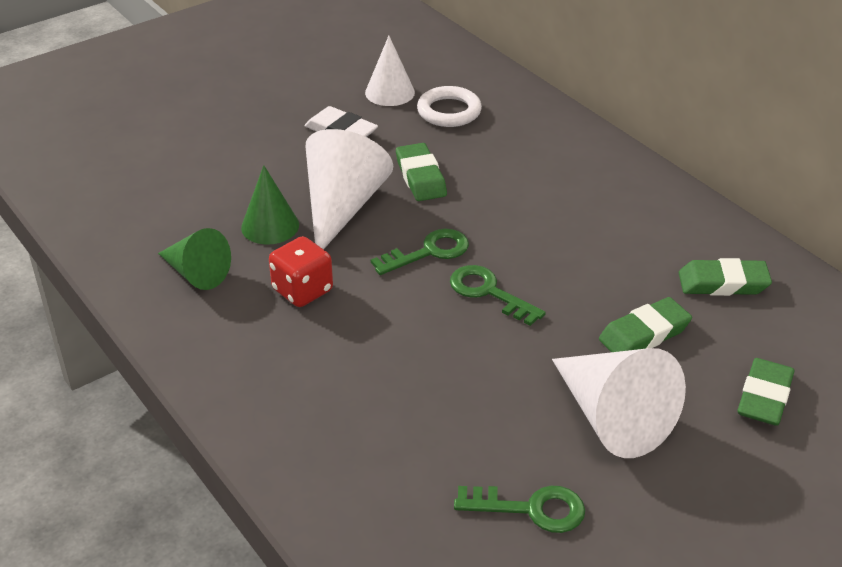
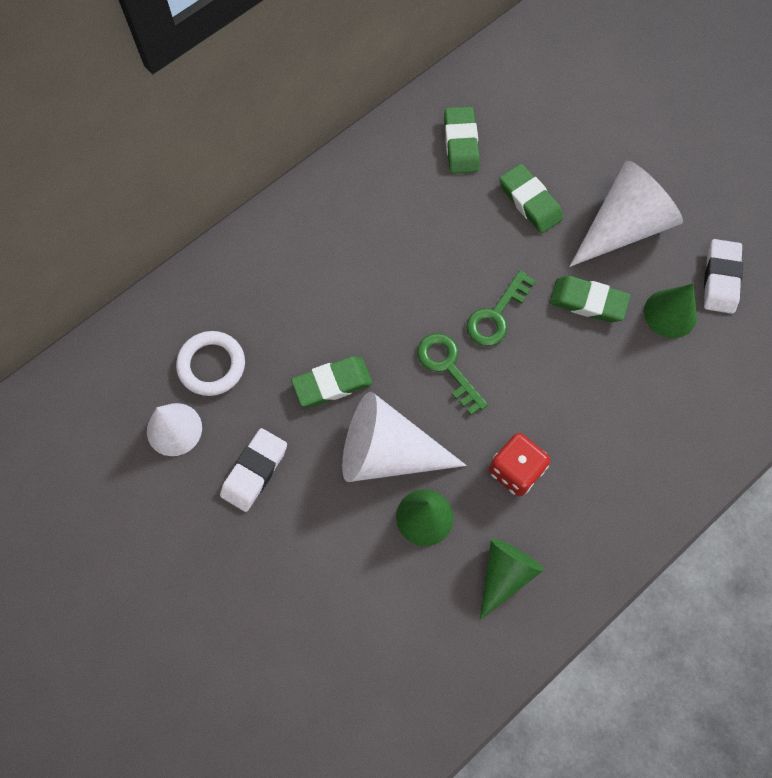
camera: 95 degrees left, 30 degrees up
green key [454,486,585,533] -> white eraser [704,239,743,314]
green eraser [738,358,794,426] -> green eraser moved to [550,276,630,322]
none -> green cone [644,284,697,338]

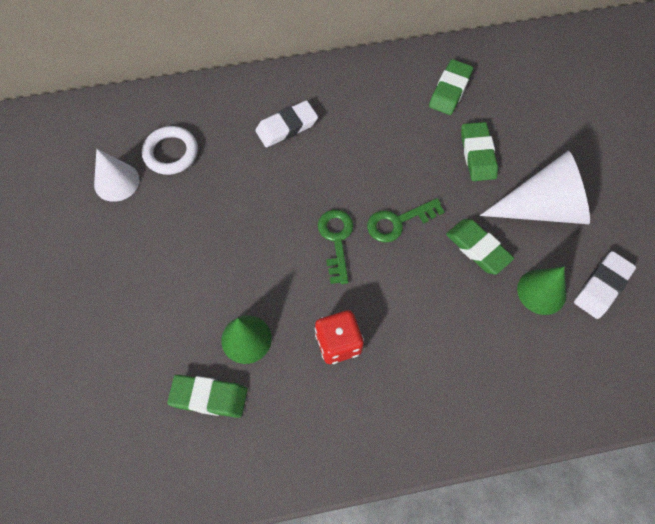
camera: 30 degrees right, 5 degrees down
white eraser [220,428,287,512] -> white eraser moved to [255,100,318,147]
green eraser [291,356,373,407] -> green eraser moved to [167,375,247,418]
white cone [342,392,467,482] -> none
green cone [480,538,544,620] -> none

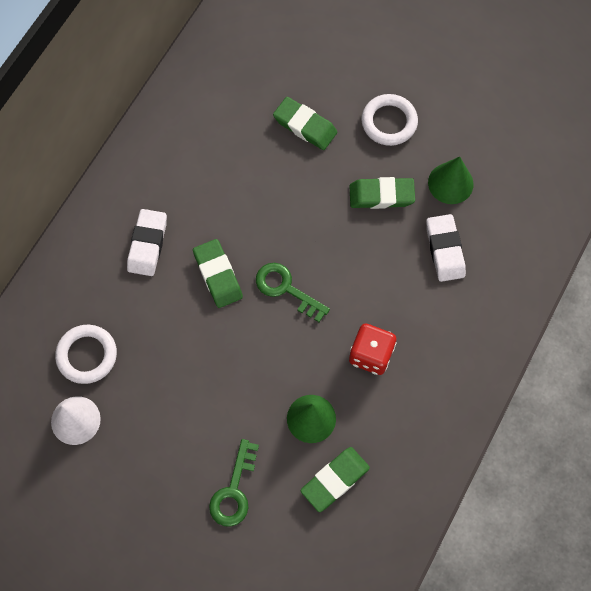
camera: 50 degrees left, 5 degrees up
green key [367,198,445,243] -> green key moved to [209,439,259,527]
green eraser [429,59,473,115] -> green eraser moved to [193,239,243,308]
white cone [480,150,590,224] -> white ring [361,94,418,146]
white eraser [574,251,636,319] -> white eraser moved to [426,214,466,282]

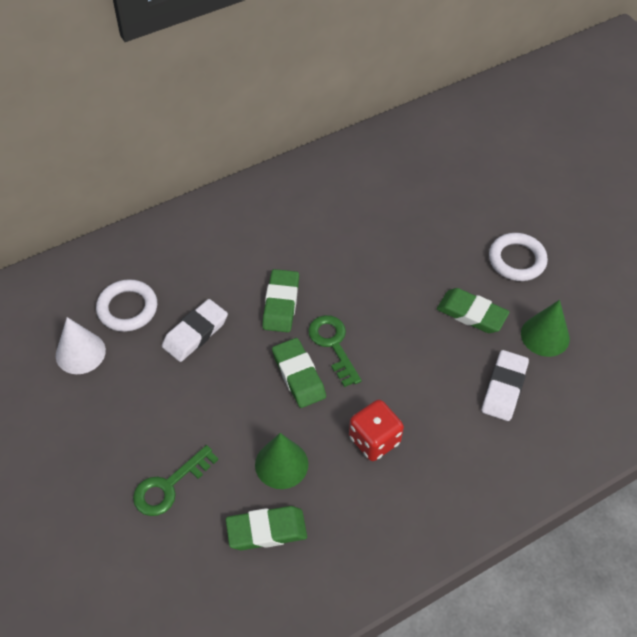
camera: 30 degrees right, 15 degrees down
white eraser [127,209,167,276] -> white eraser moved to [162,299,228,362]
green eraser [273,97,337,150] -> green eraser moved to [272,338,326,408]

